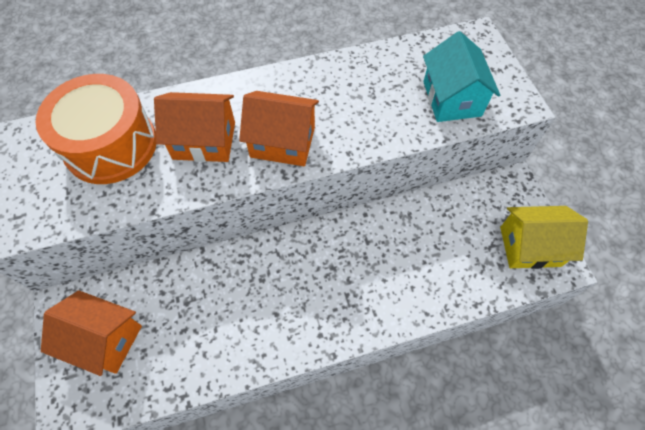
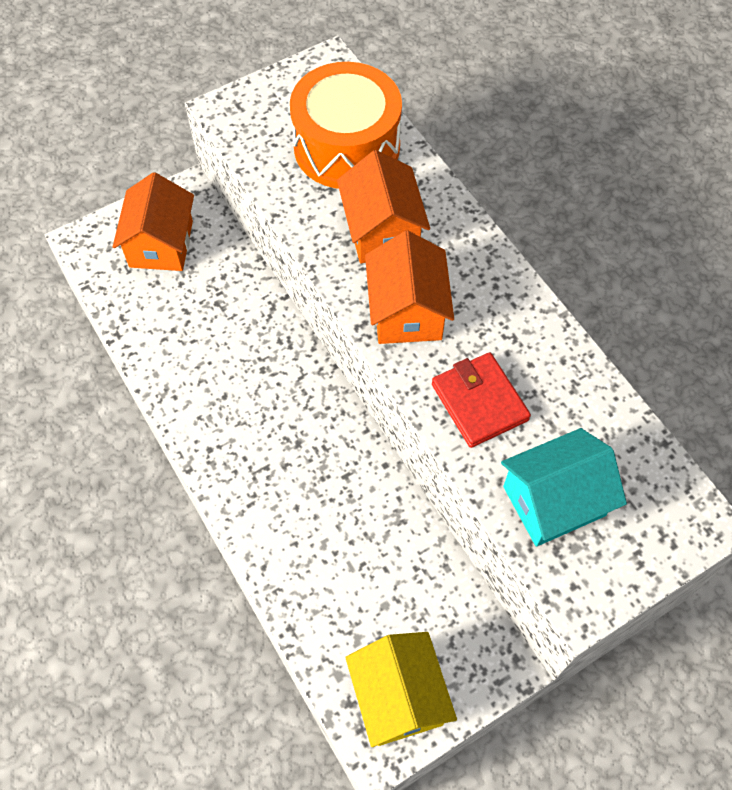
camera: 75 degrees right, 0 degrees up
none -> red wallet [432,352,531,448]

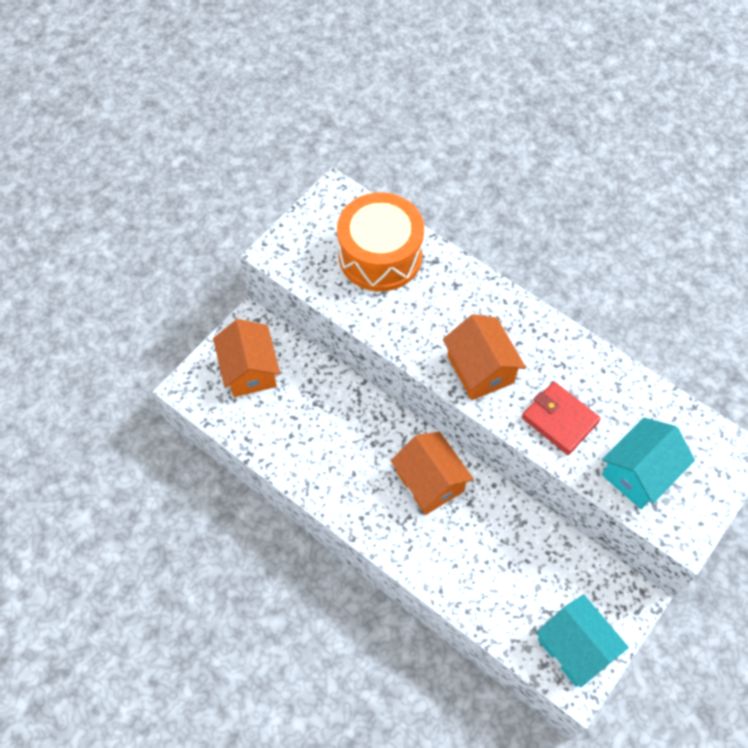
camera: 20 degrees left, 0 degrees up
orange house [337,150,430,263] -> orange house moved to [390,432,474,515]
yellow house [345,632,457,747] -> turquoise house [536,594,629,688]

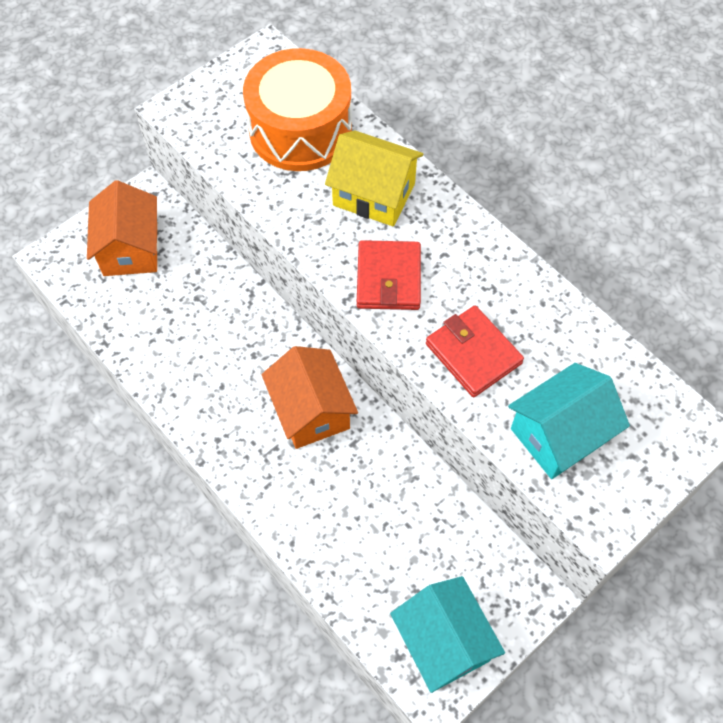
camera: 10 degrees right, 0 degrees up
orange house [443,314,526,400] -> red wallet [357,240,421,310]
none -> yellow house [325,130,424,226]

